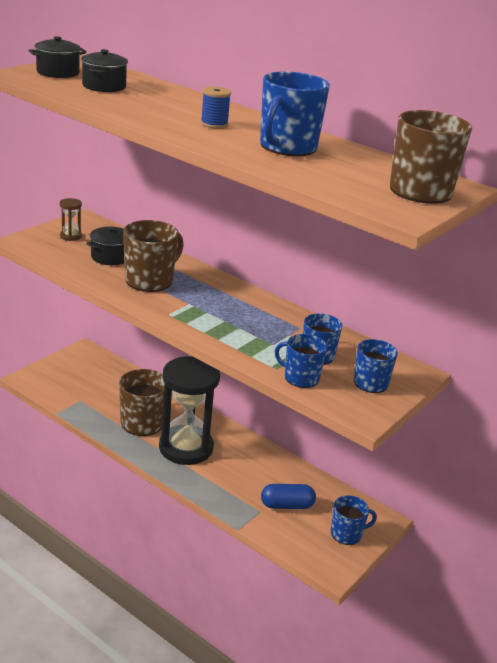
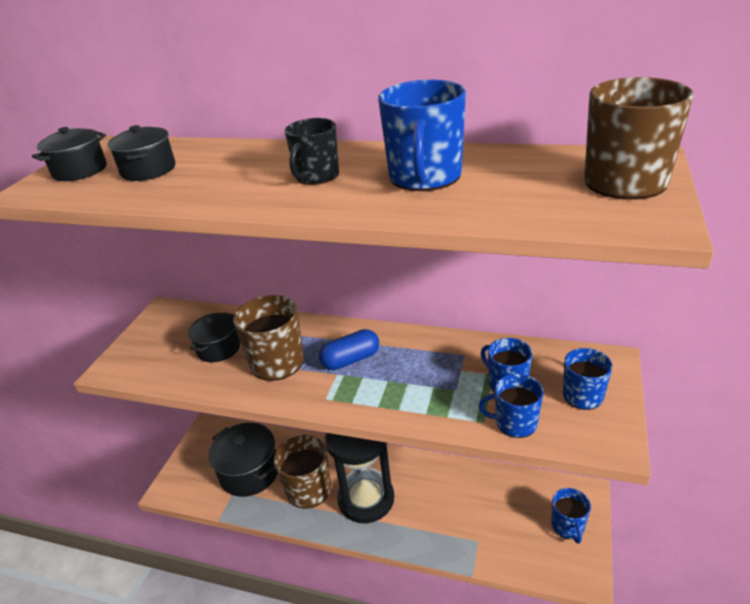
camera: 15 degrees left, 5 degrees up
brown hourglass [59,198,82,241] -> none
blue spool [201,86,231,129] -> black mug [285,118,339,185]
blue capsule [261,484,316,509] -> blue capsule moved to [319,329,379,370]
blue mug [331,495,377,545] -> blue mug turned 120 degrees clockwise [551,488,591,544]
none -> black pot [208,423,278,497]

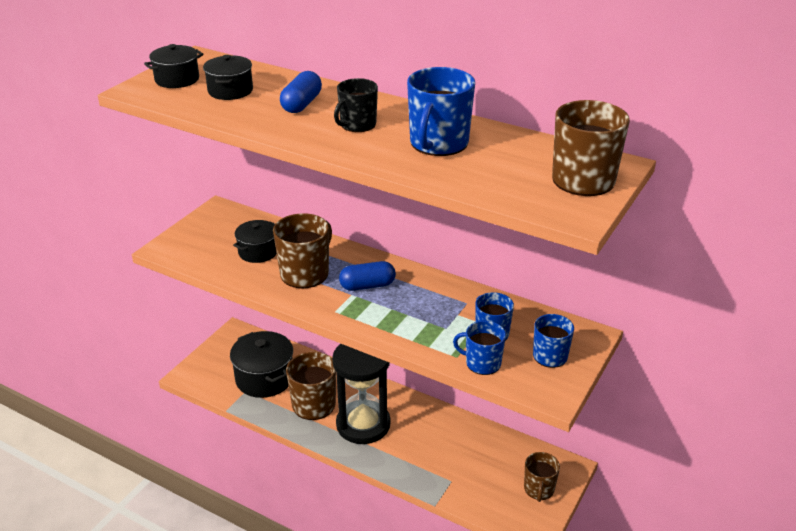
camera: 10 degrees right, 0 degrees up
blue mug [551,488,591,544] -> brown mug [524,452,560,502]
none -> blue capsule [280,71,322,113]

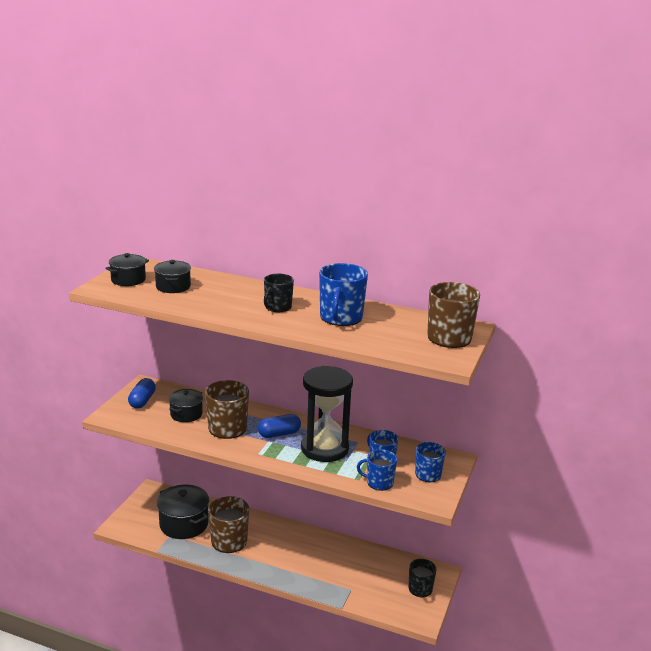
camera: 10 degrees left, 10 degrees down
blue capsule [280,71,322,113] -> blue capsule moved to [128,378,156,408]
black hourglass [332,344,391,444] -> black hourglass moved to [301,366,353,462]
brown mug [524,452,560,502] -> black mug [409,559,436,598]

